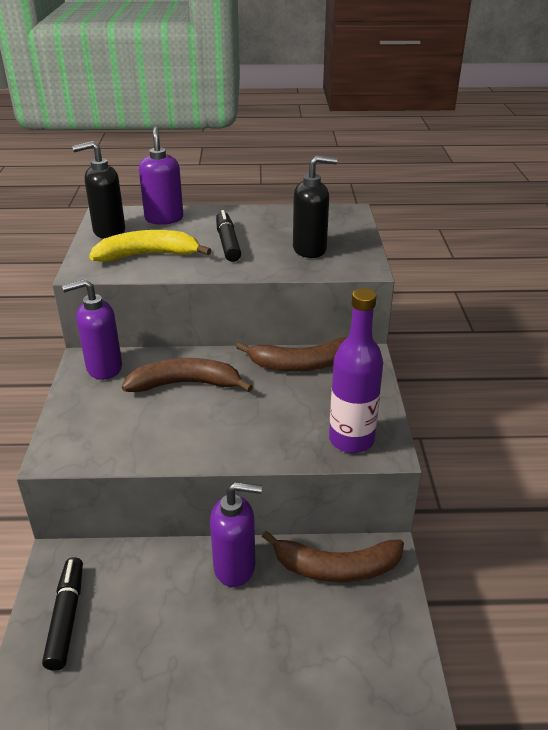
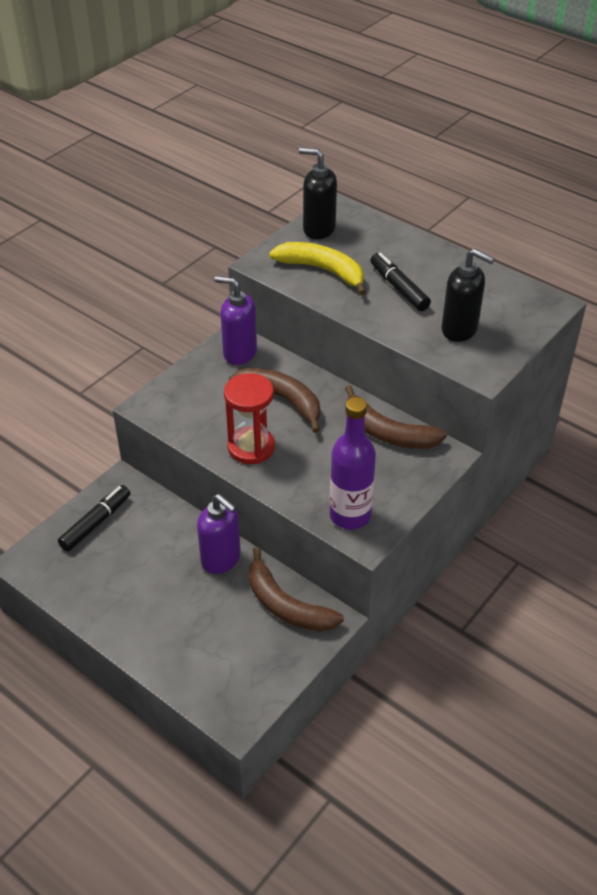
camera: 40 degrees right, 10 degrees up
purple soap dispenser [139,126,183,225] -> none
black marker [216,210,241,262] -> black marker turned 60 degrees counterclockwise [371,253,431,311]
none -> red hourglass [224,373,275,464]

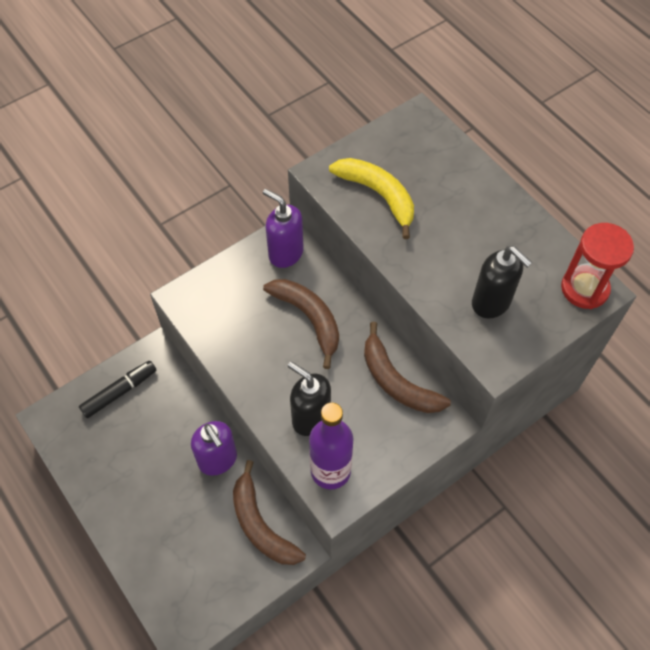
camera: 15 degrees right, 15 degrees up
red hourglass [224,373,275,464] -> red hourglass moved to [561,223,634,309]
black soap dispenser [299,148,337,239] -> black soap dispenser moved to [288,361,331,436]
black marker [371,253,431,311] -> none

